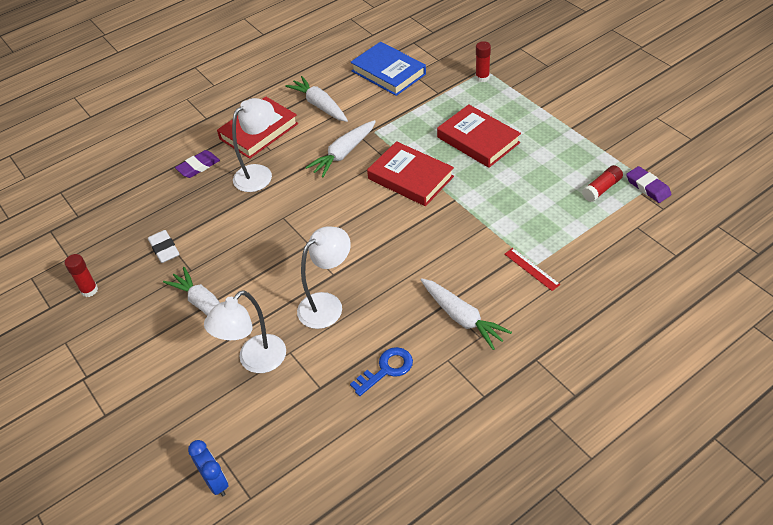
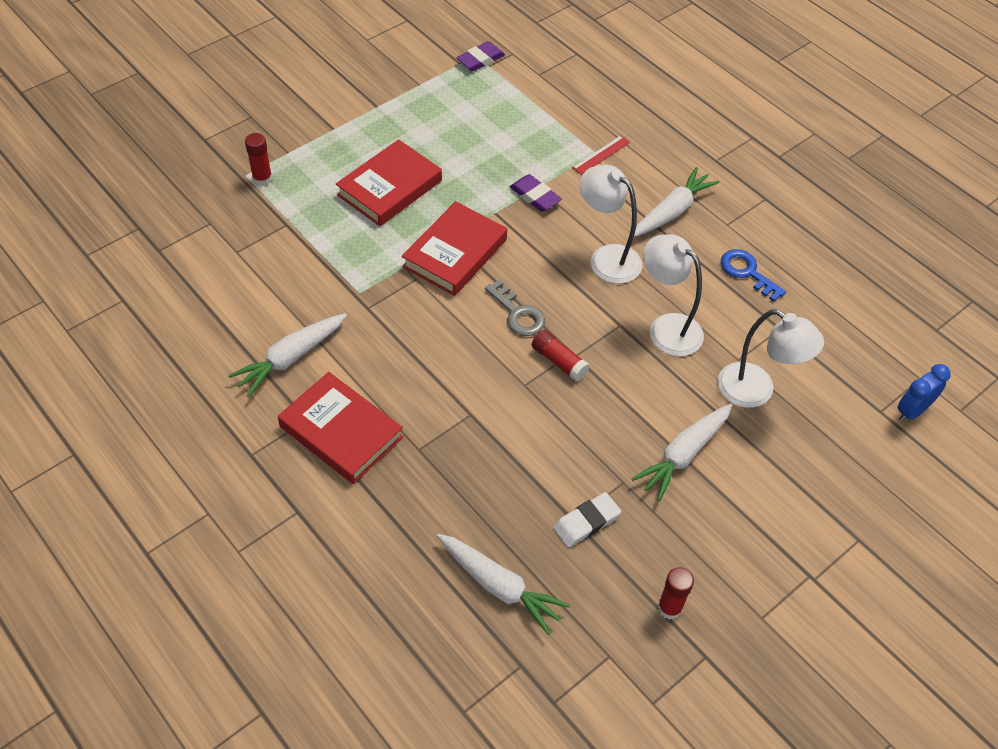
camera: 100 degrees left, 5 degrees up
purple eraser [175,150,220,178] -> purple eraser moved to [510,174,562,212]
white lamp [232,98,274,192] -> white lamp moved to [580,165,642,284]
white carrot [305,120,376,177] -> white carrot moved to [437,534,570,635]
blue book [351,42,426,96] -> none
red glue stick [582,165,623,202] -> red glue stick moved to [532,330,590,382]
none -> grey key [485,280,545,336]

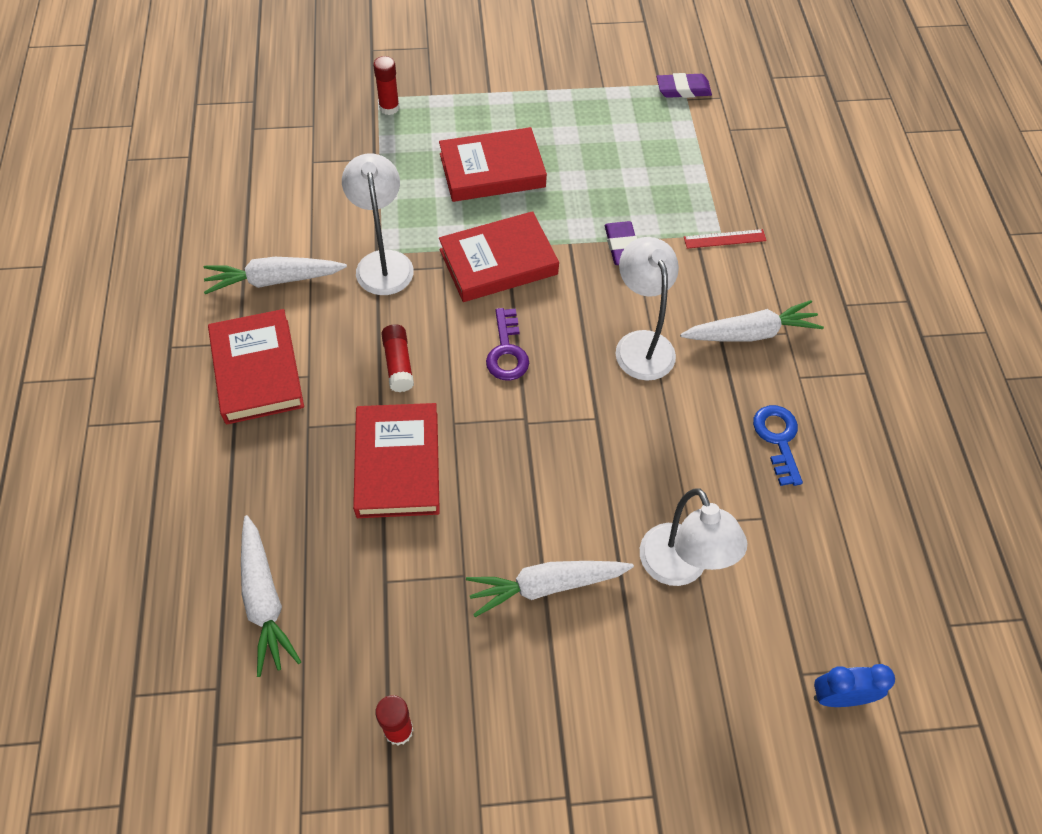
camera: 35 degrees right, 5 degrees up
grey key [485,280,545,336] -> purple key [486,308,529,381]
red glue stick [532,330,590,382] -> red glue stick moved to [381,324,414,392]
white eraser [553,492,621,548] -> none
white lamp [643,234,704,356] -> white lamp moved to [342,154,414,295]
none -> red book [353,403,440,518]

